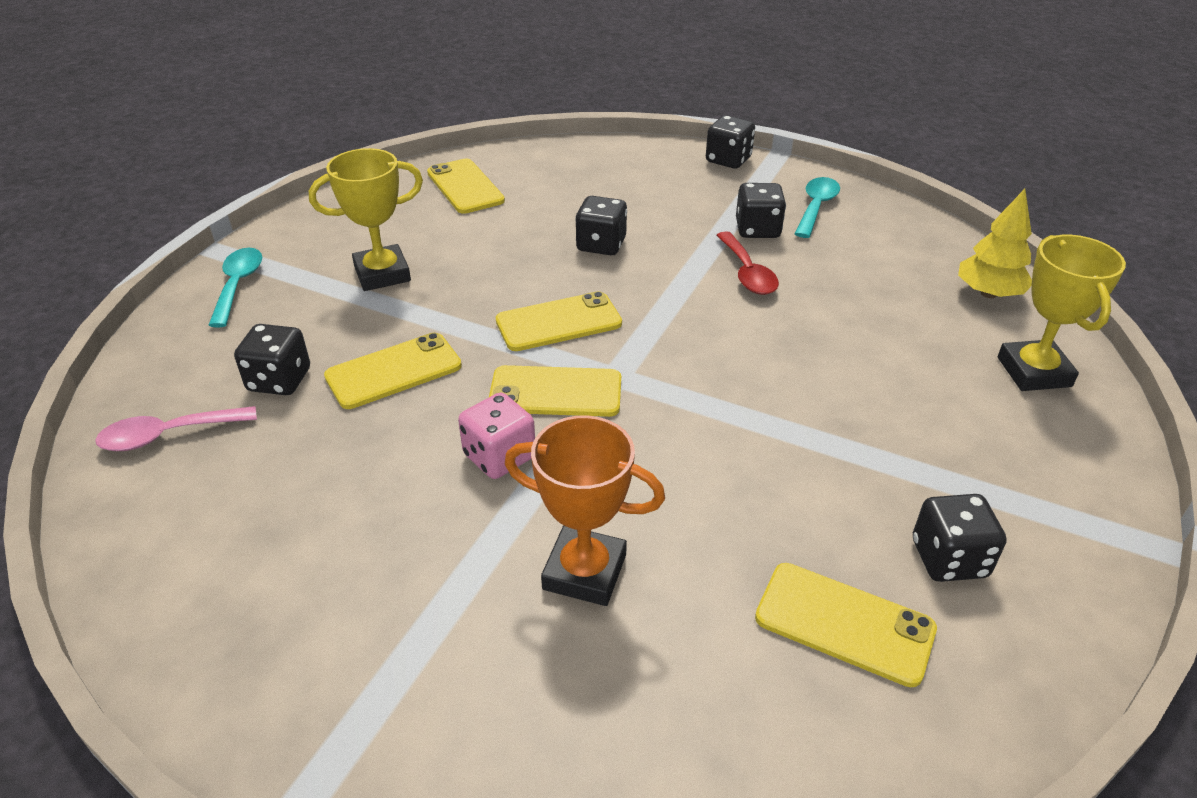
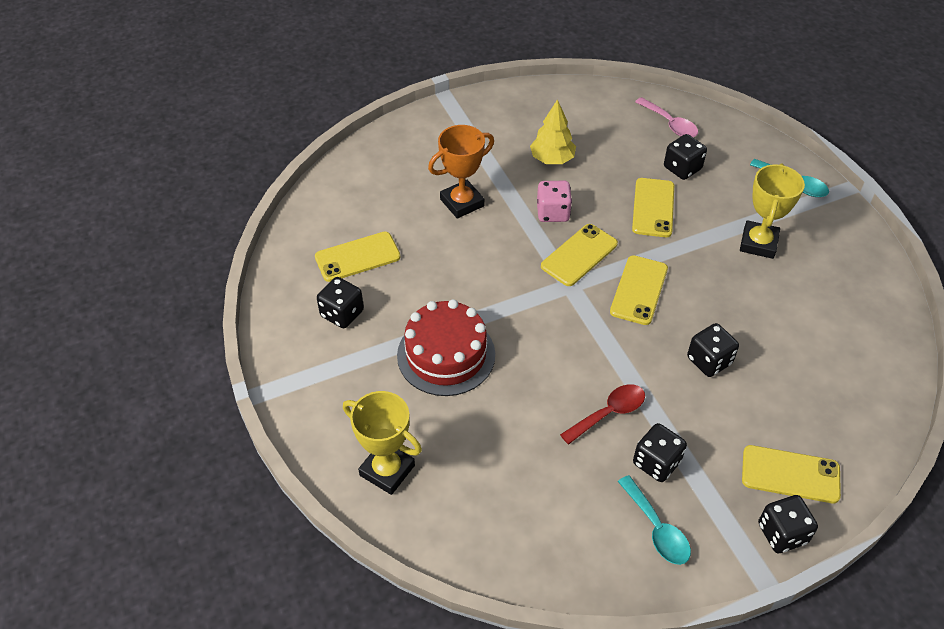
camera: 130 degrees right, 10 degrees up
pink spoon [95,406,257,451] -> pink spoon turned 120 degrees clockwise [635,97,698,137]
yellow phone [427,158,505,214] -> yellow phone moved to [742,445,841,503]
red spoon [716,231,779,295] -> red spoon turned 120 degrees clockwise [560,384,645,445]
yellow tree [958,189,1032,298] -> yellow tree moved to [530,99,576,164]
none -> red cake [397,299,495,396]

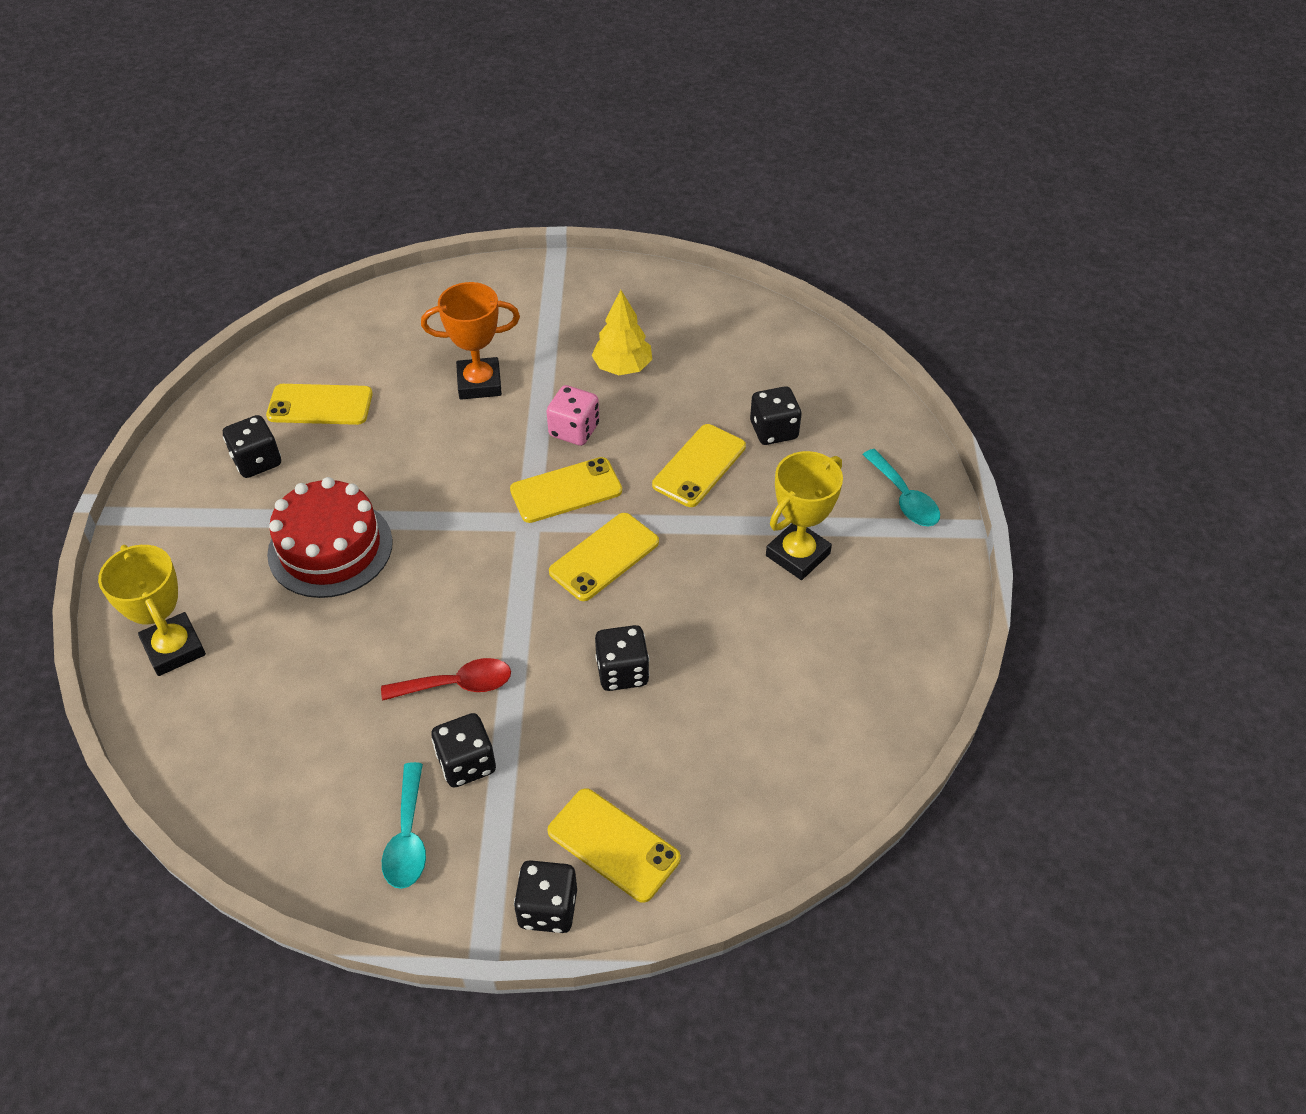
camera: 25 degrees right, 0 degrees up
pink spoon [635,97,698,137] -> none

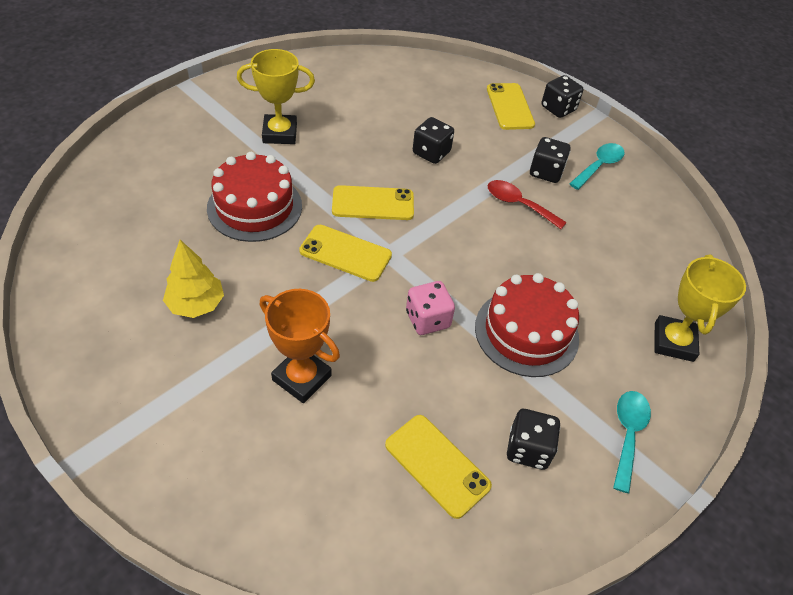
camera: 140 degrees left, 0 degrees up
pink dice [546,385,599,446] -> pink dice moved to [406,281,455,335]
yellow phone [652,424,746,507] -> red cake [207,152,302,242]
black dice [750,386,802,445] -> none
turquoise spoon [862,449,940,526] -> turquoise spoon moved to [613,391,651,493]

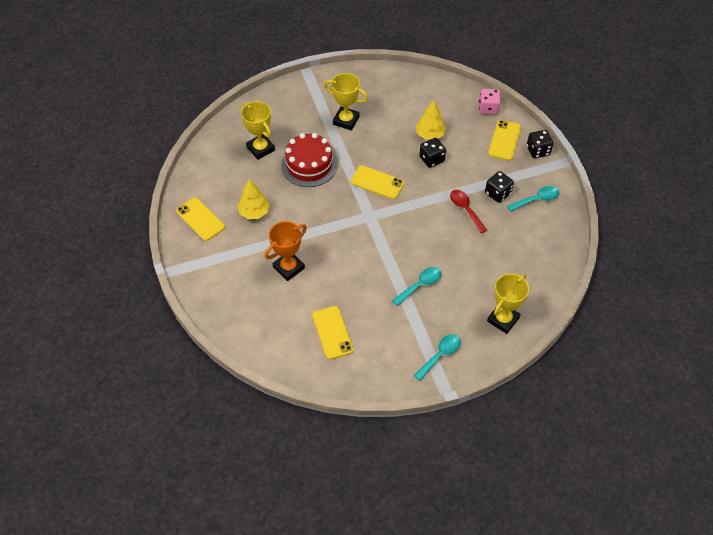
camera: 30 degrees right, 5 degrees up
orange trophy [260,289,340,403] -> orange trophy turned 75 degrees clockwise [265,221,307,281]
yellow phone [299,225,392,282] -> yellow phone moved to [176,197,225,241]
pink dice [406,281,455,335] -> pink dice moved to [479,89,501,115]
red cake [475,273,579,377] -> turquoise spoon [392,267,441,306]
black dice [507,409,560,470] -> none
none -> yellow trophy [241,101,275,160]
none -> yellow tree [416,100,446,140]

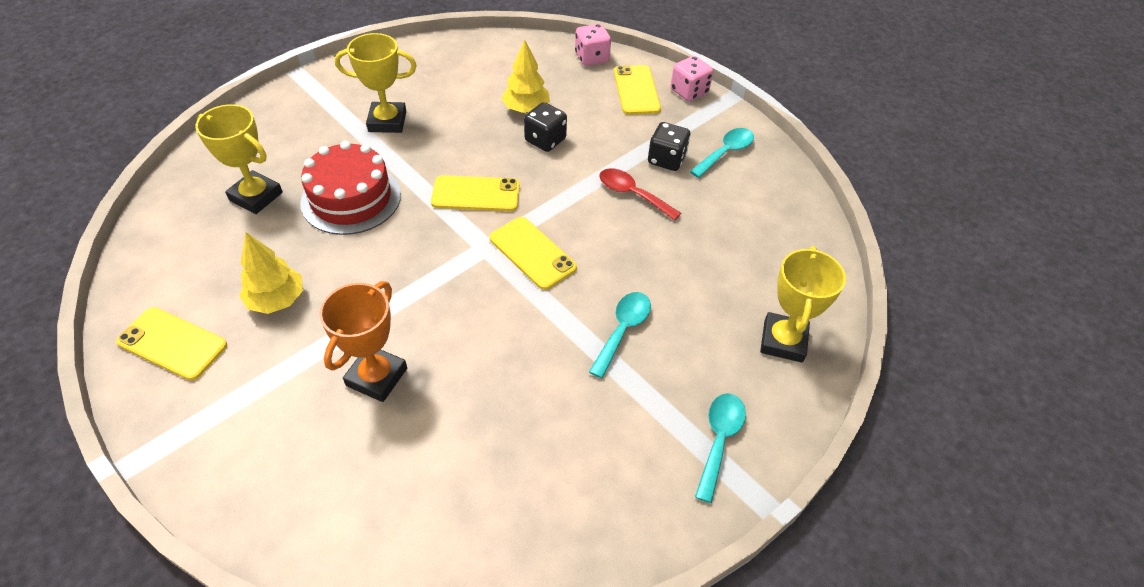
camera: 25 degrees left, 5 degrees down
yellow phone [312,306,354,360] -> yellow phone moved to [490,217,577,290]
black dice [527,130,553,158] -> pink dice [671,56,713,101]

